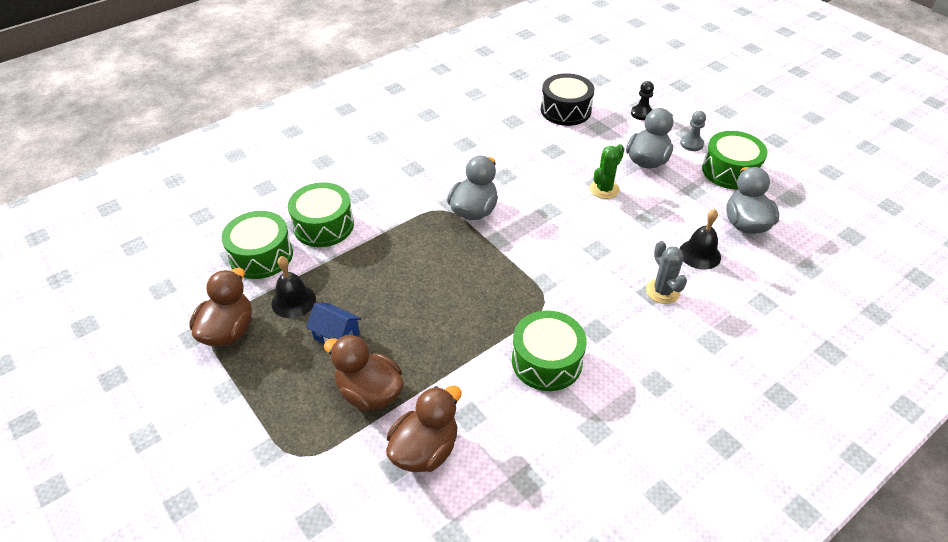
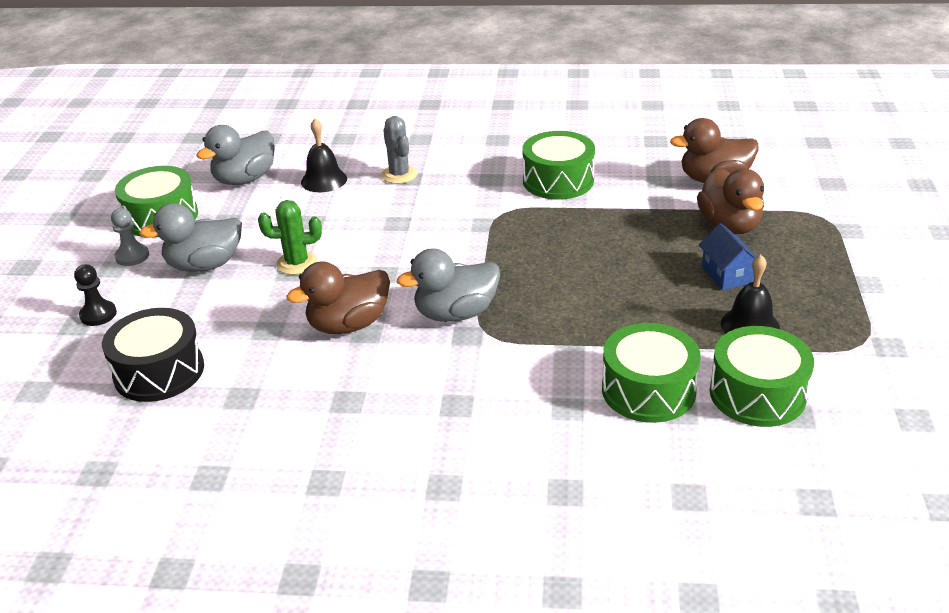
camera: 135 degrees left, 10 degrees down
brown duck [190,268,252,347] -> brown duck moved to [286,261,390,334]
grey cactus [646,241,687,304] -> grey cactus turned 45 degrees counterclockwise [381,116,417,184]

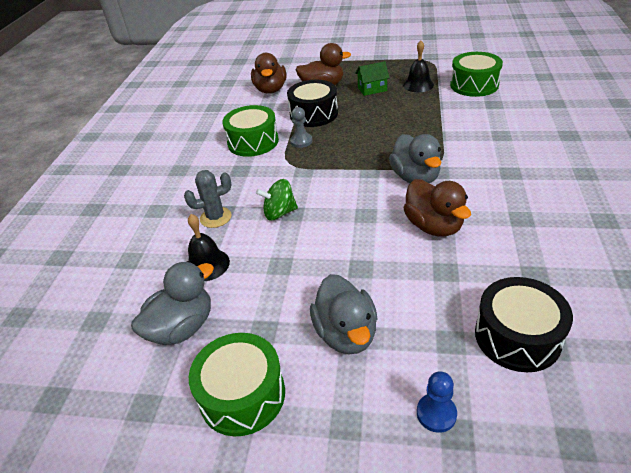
camera: 85 degrees left, 5 degrees up
black pawn [74,264,117,326] -> blue pawn [417,371,457,433]
grey pawn [111,208,149,266] -> grey pawn moved to [290,107,313,148]
grey duck [196,125,275,185] -> grey duck turned 90 degrees counterclockwise [131,262,214,345]
green cactus [258,200,322,275] -> none
green drum [602,323,701,423] -> none
blue house [699,223,757,290] -> green house [355,61,390,96]
none -> green spinning top [256,179,298,220]
none -> black drum [287,80,338,127]

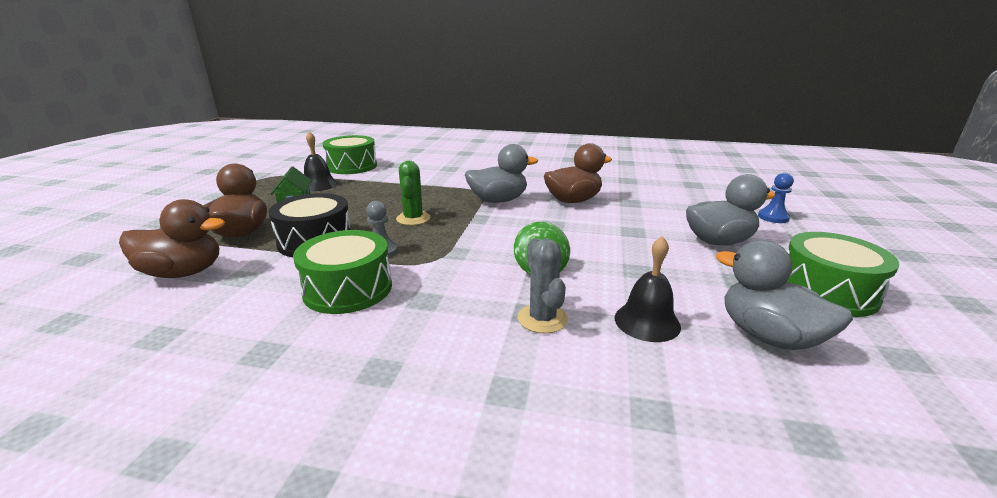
camera: 90 degrees left, 15 degrees down
black drum [475,277,573,372] -> none
none -> green cactus [396,161,430,225]

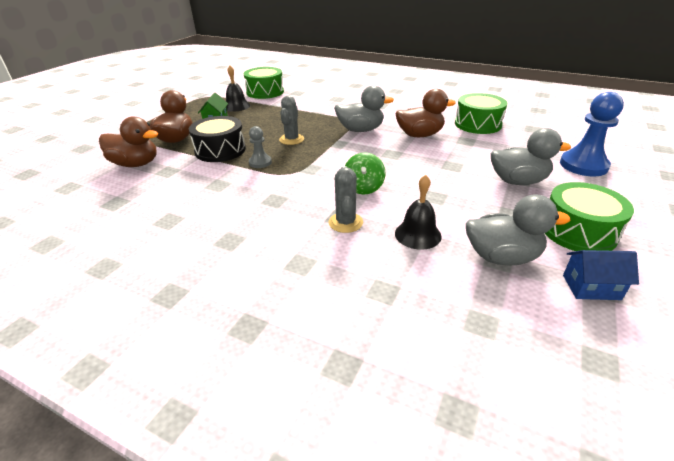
camera: 15 degrees right, 10 degrees up
green drum [293,230,392,314] -> green drum moved to [455,93,507,134]
green cactus [396,161,430,225] -> grey cactus [279,96,304,145]
grey duck [716,240,853,350] -> grey duck turned 120 degrees clockwise [466,194,570,266]
blue pawn [758,173,794,223] -> blue pawn [560,92,624,176], size x1.85
none -> blue house [563,250,639,300]

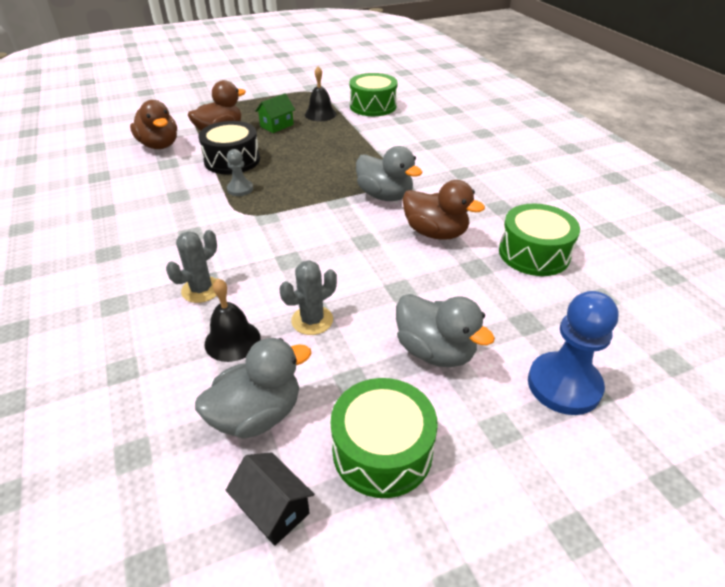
camera: 40 degrees right, 5 degrees up
grey cactus [279,96,304,145] -> grey cactus moved to [279,260,337,335]
green spinning top [345,153,385,195] -> none
grey duck [466,194,570,266] -> grey duck turned 75 degrees counterclockwise [195,338,312,439]
blue house [563,250,639,300] -> black house [226,452,314,546]

